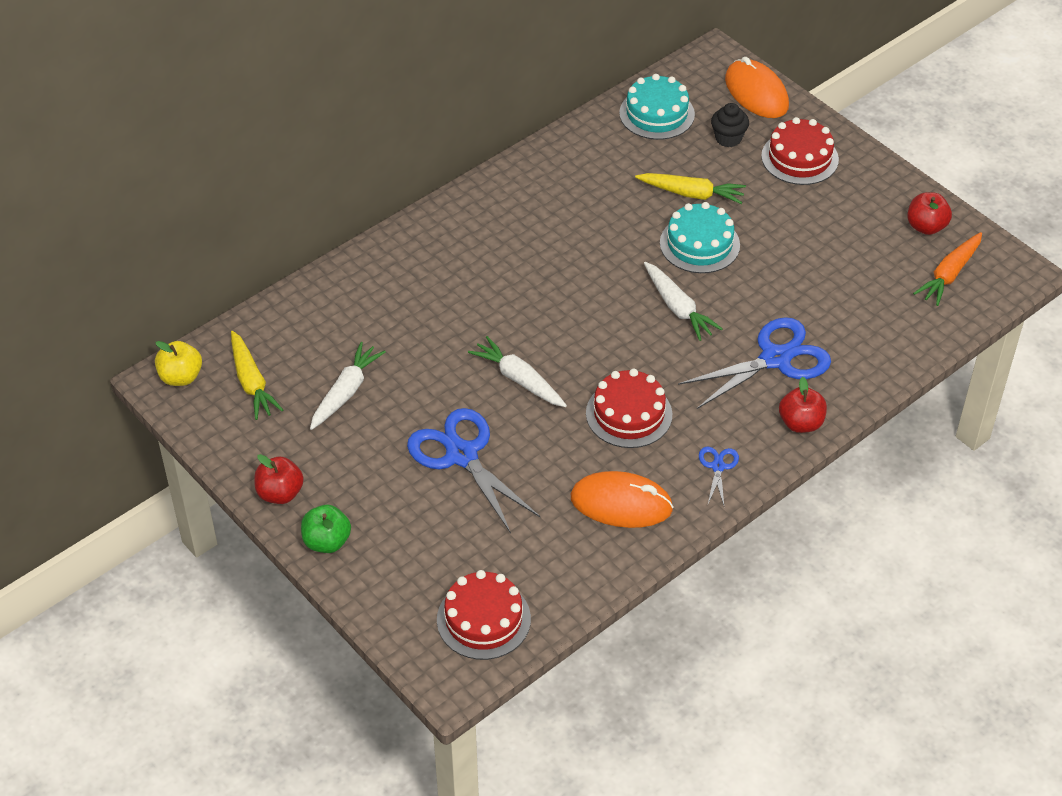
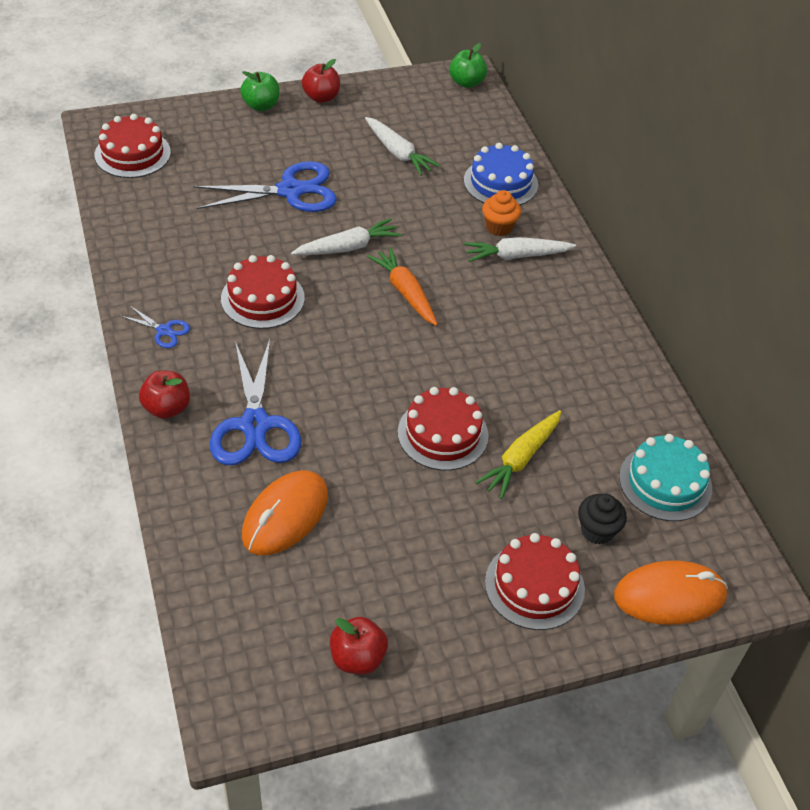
camera: 110 degrees right, 0 degrees up
yellow apple [155,341,202,386] -> green apple [449,43,487,88]
yellow carrot [231,331,283,420] -> none
orange mouse [571,471,674,528] -> orange mouse moved to [242,470,328,555]
white carrot [644,262,723,341] -> white carrot moved to [464,237,576,262]
turquoise cake [660,202,740,273] -> red cake [398,387,489,470]
orange carrot [913,232,982,306] -> orange carrot moved to [367,247,438,326]
none -> blue cake [464,143,538,205]
none -> orange cupcake [482,190,521,236]

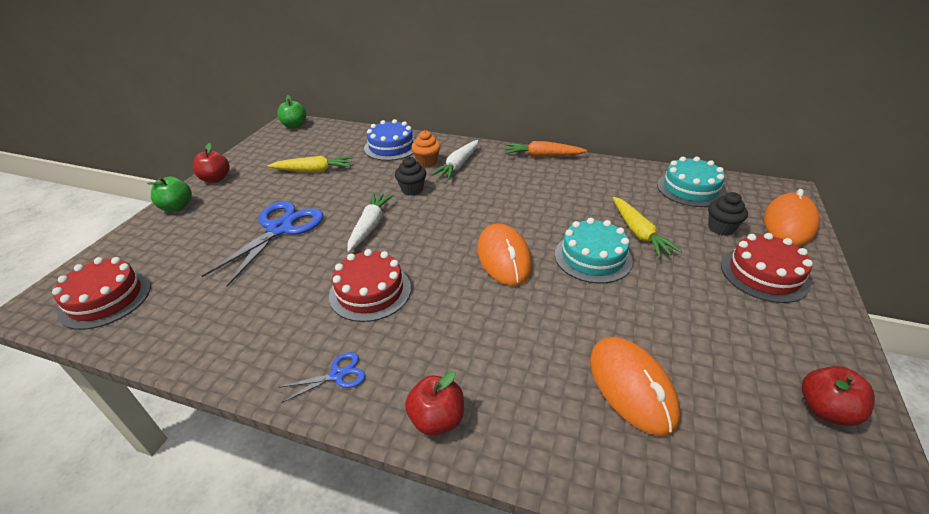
camera: 50 degrees left, 10 degrees down
blue scissors [210,339,301,465] -> none
white carrot [365,117,440,176] -> yellow carrot [268,156,353,172]
orange carrot [367,247,438,326] -> orange carrot moved to [505,141,587,157]
red cake [398,387,489,470] -> turquoise cake [555,218,633,284]
none -> black cupcake [395,156,426,196]
none -> orange mouse [478,224,532,286]

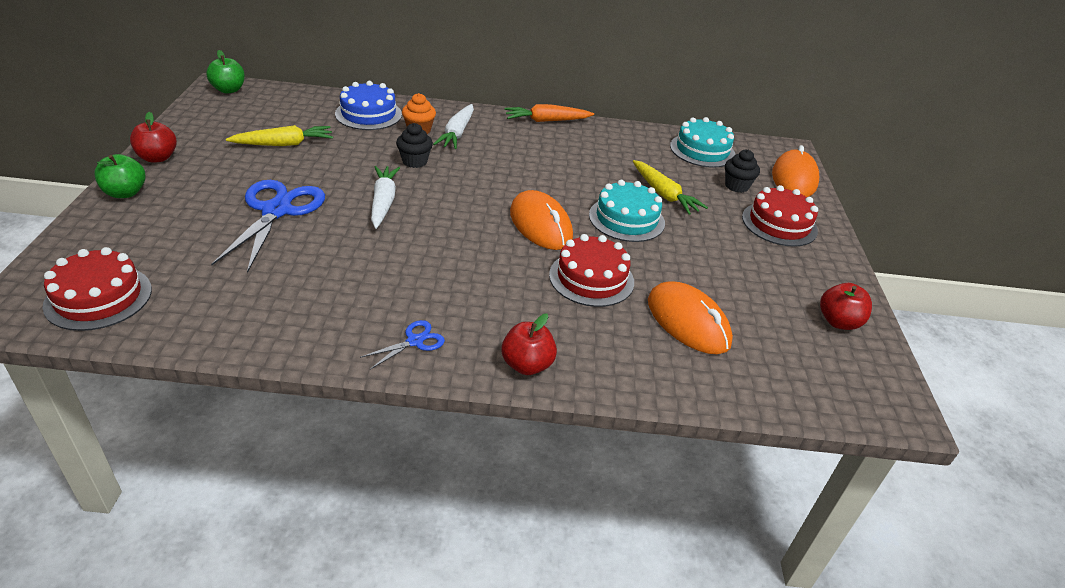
camera: 20 degrees left, 0 degrees up
red cake [329,249,411,322] -> red cake moved to [549,234,634,307]

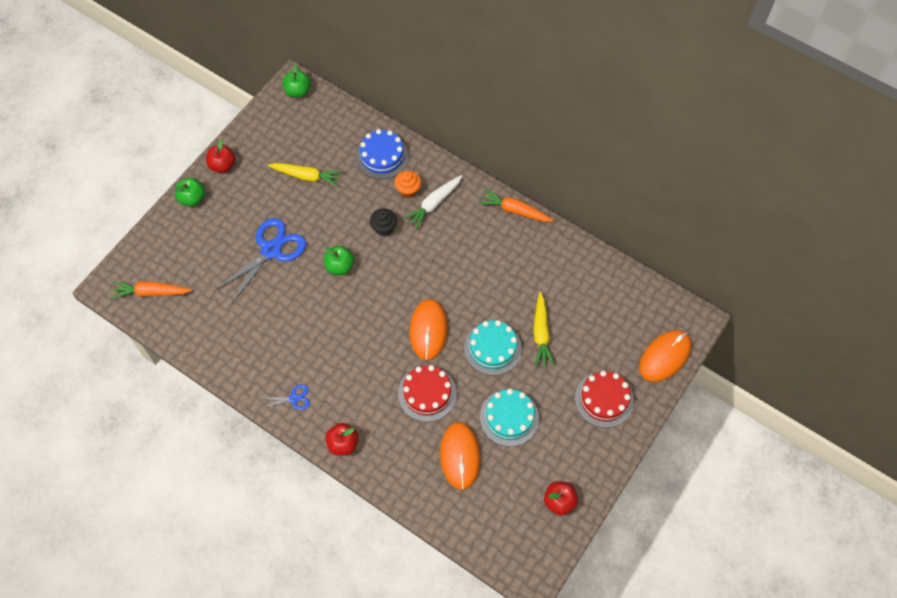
camera: 35 degrees right, 25 degrees up
red cake [42,247,152,331] -> orange carrot [111,281,192,299]
white carrot [371,166,400,229] -> green apple [324,246,354,275]
turquoise cake [670,117,735,168] -> turquoise cake moved to [480,389,539,447]
black cupcake [725,149,760,193] -> none

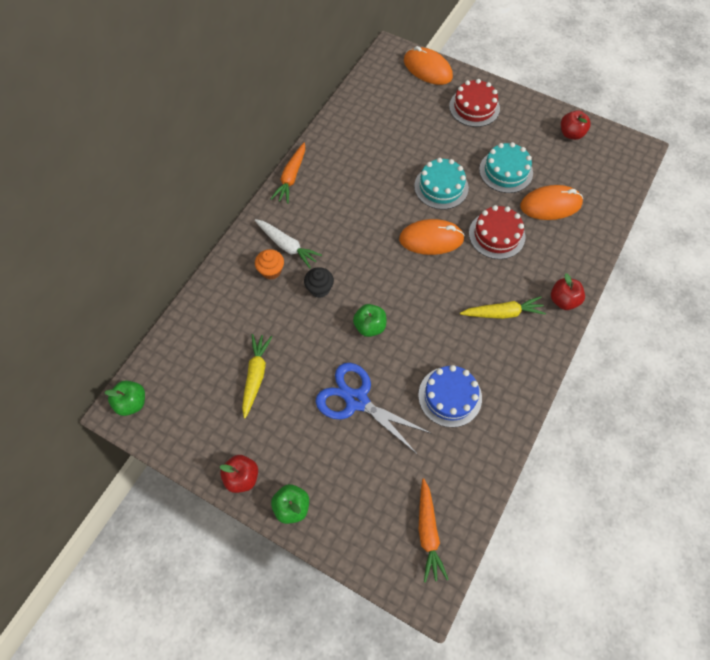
camera: 95 degrees left, 0 degrees up
blue scissors [260,385,310,410] -> none
blue cake [356,129,409,179] -> blue cake moved to [418,365,482,427]
yellow carrot [533,292,555,367] -> yellow carrot moved to [460,296,546,319]

